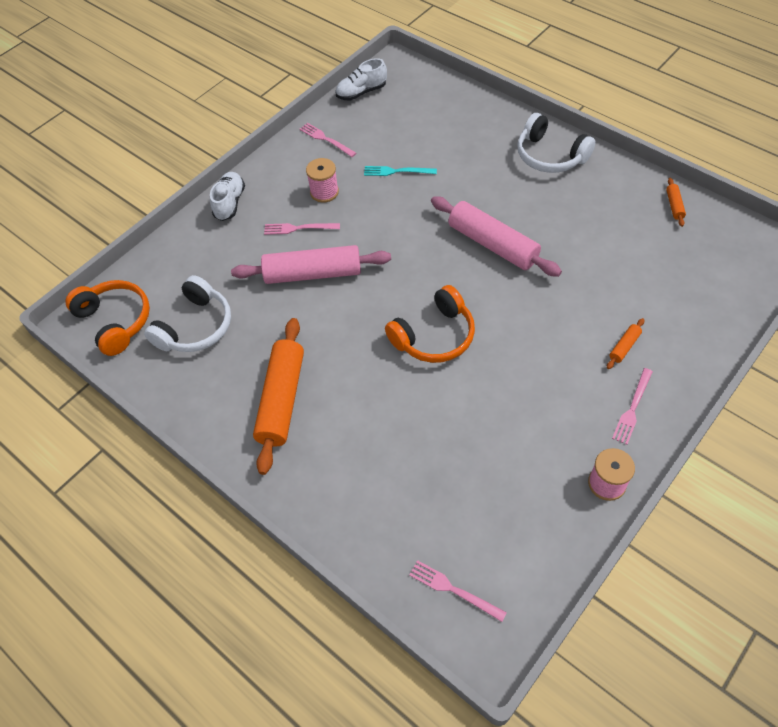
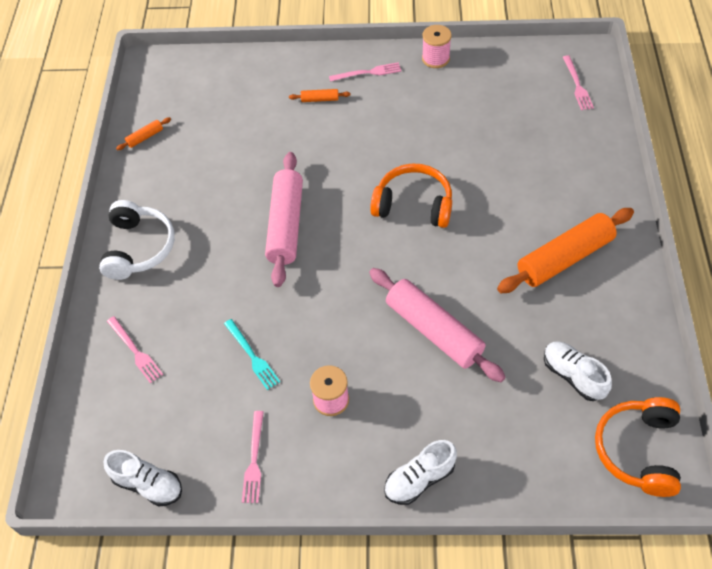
camera: 130 degrees left, 0 degrees up
white headphones [144,275,231,352] -> white shoe [544,341,612,401]
pink fork [264,223,340,235] -> pink fork moved to [107,316,163,383]

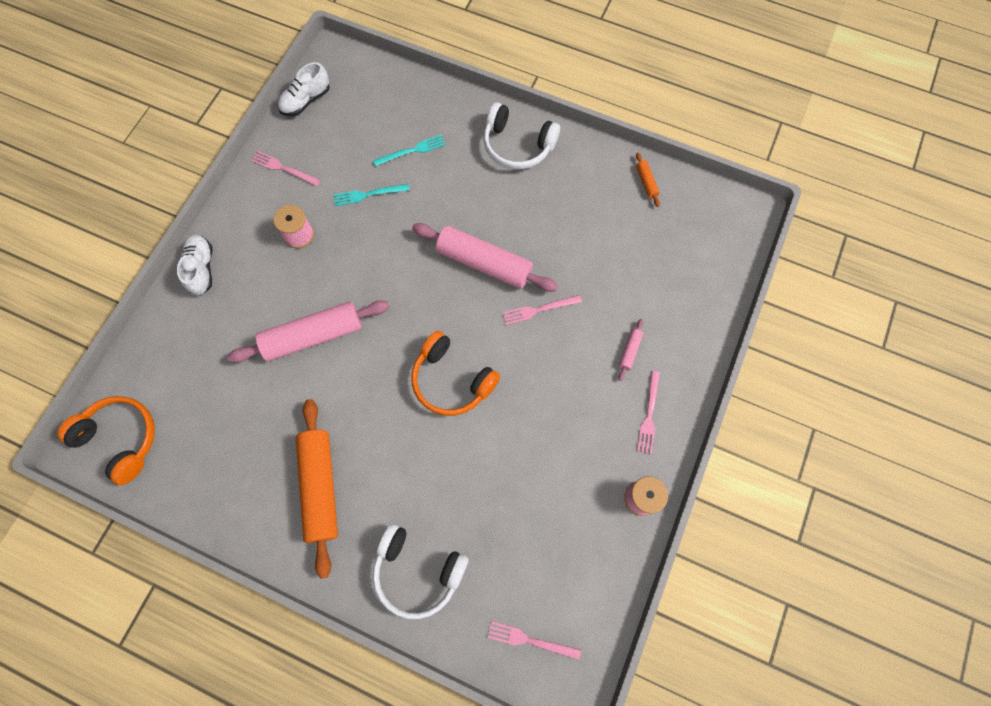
camera: 110 degrees right, 15 degrees up
pink fork [107,316,163,383] -> pink fork moved to [502,295,582,325]
orange rolling pin [289,89,350,102] -> pink rolling pin [618,319,643,381]
orange headphones [370,163,452,228] -> orange headphones turned 90 degrees clockwise [411,331,500,416]
white shoe [544,341,612,401] -> none
none -> turquoise fork [373,135,446,167]
none -> white headphones [373,524,468,619]

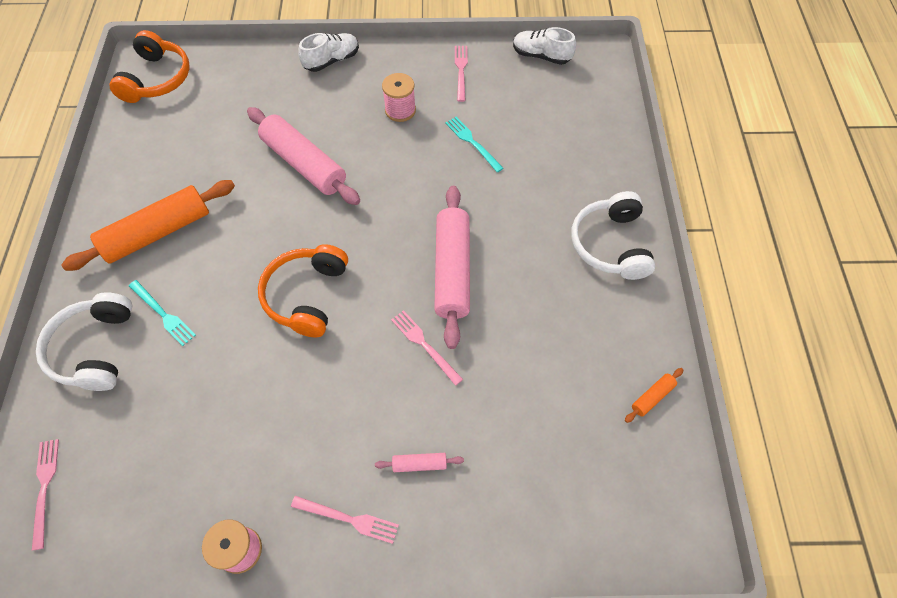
camera: 65 degrees right, 10 degrees down
turquoise fork [373,135,446,167] -> turquoise fork moved to [129,280,196,346]
pink fork [637,371,660,454] -> pink fork turned 150 degrees counterclockwise [291,496,399,544]

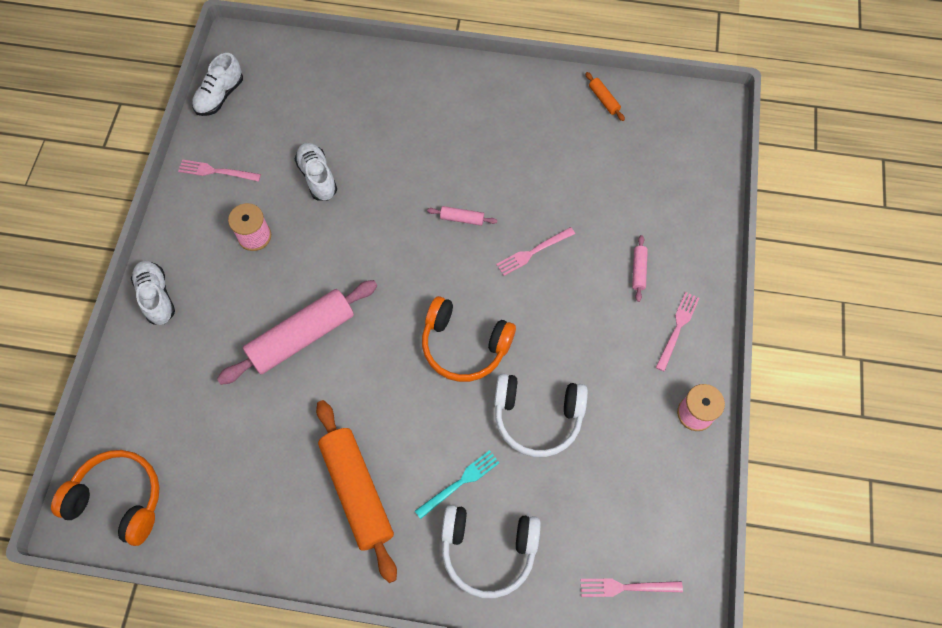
camera: 80 degrees left, 5 degrees up
pink rolling pin [434,186,470,349] -> pink rolling pin [427,206,497,226], size x0.42
turquoise fork [445,117,504,173] -> white shoe [295,143,337,201]
white headphones [571,191,655,280] -> white headphones moved to [494,374,588,457]

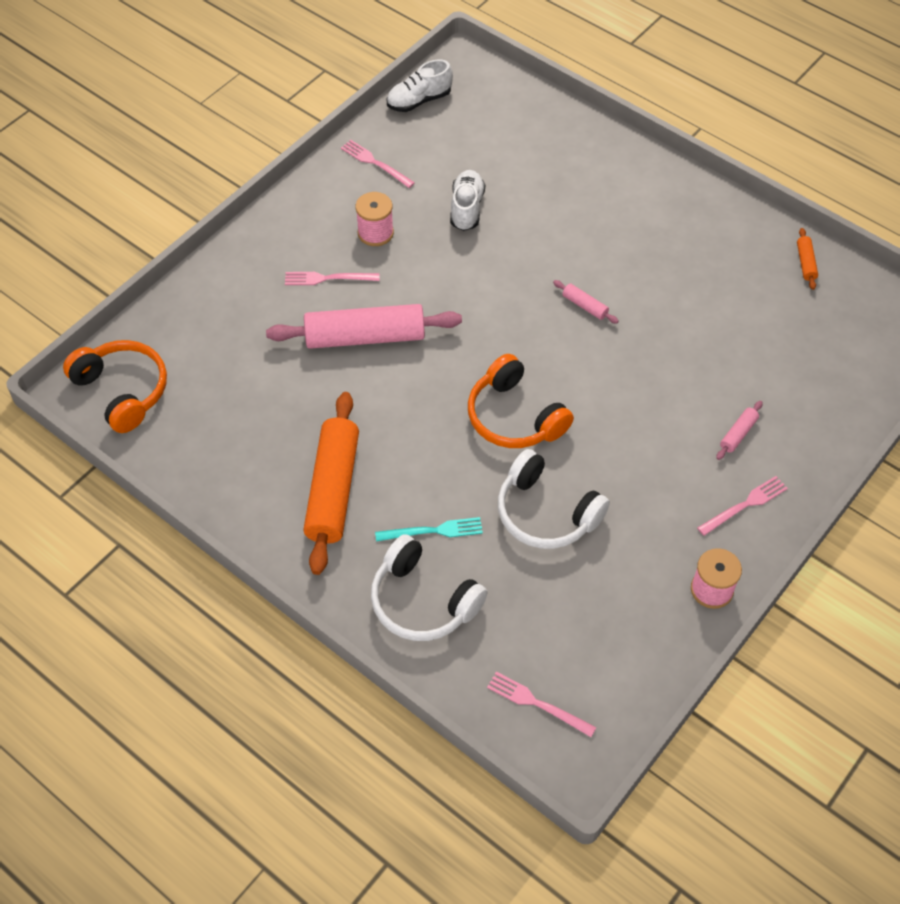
camera: 30 degrees right, 10 degrees down
white shoe [131,261,175,325] -> none
pink fork [496,227,575,276] -> pink fork moved to [285,272,380,285]

